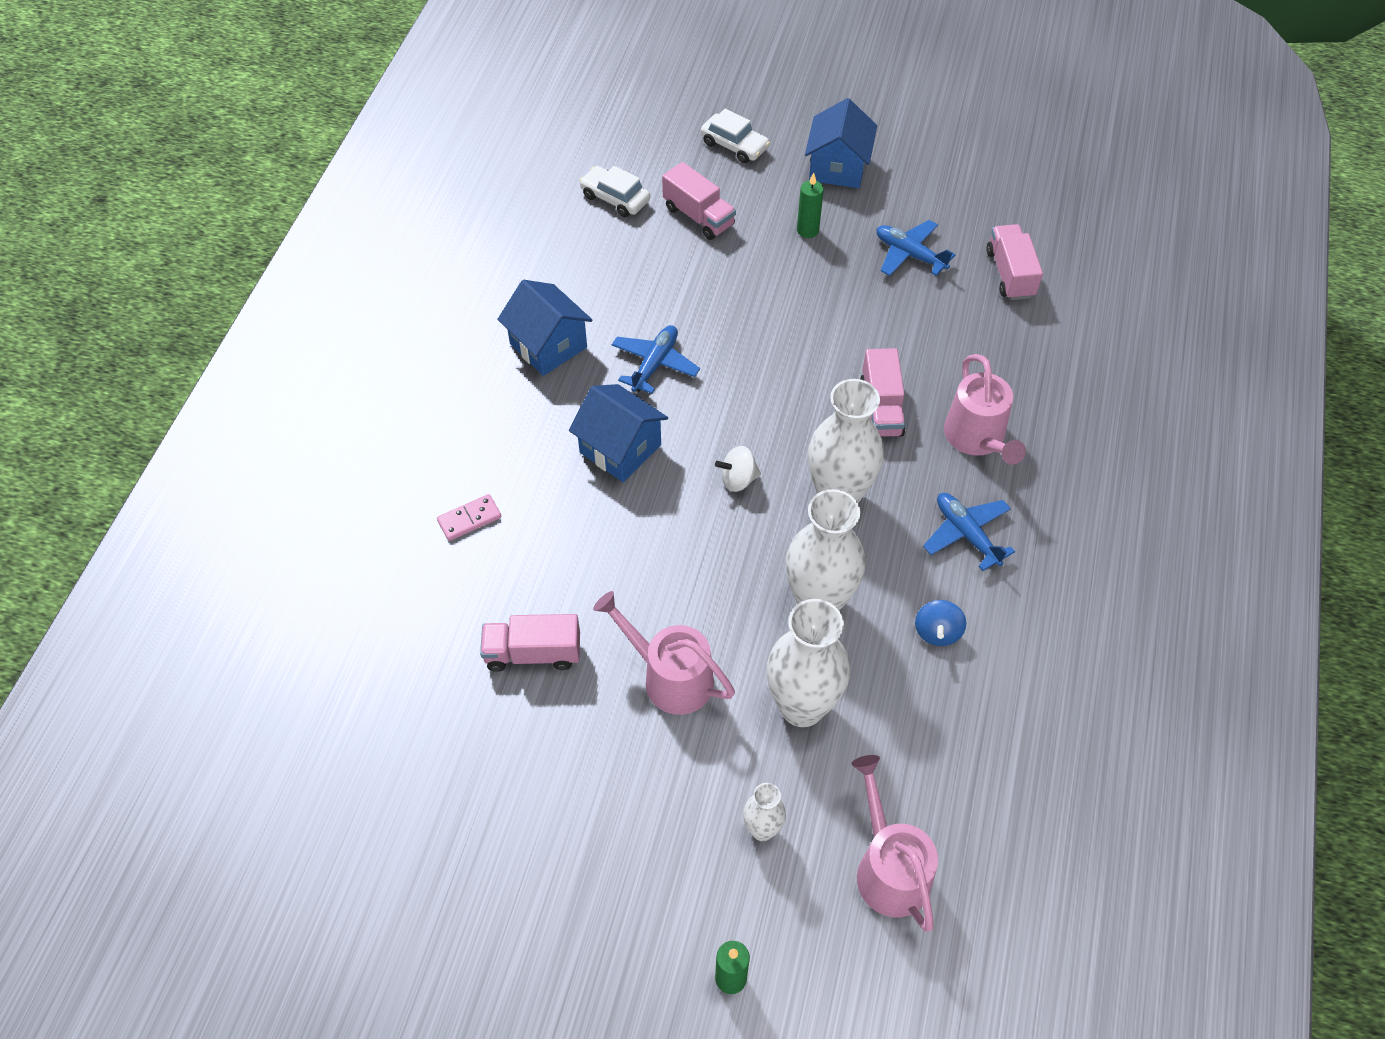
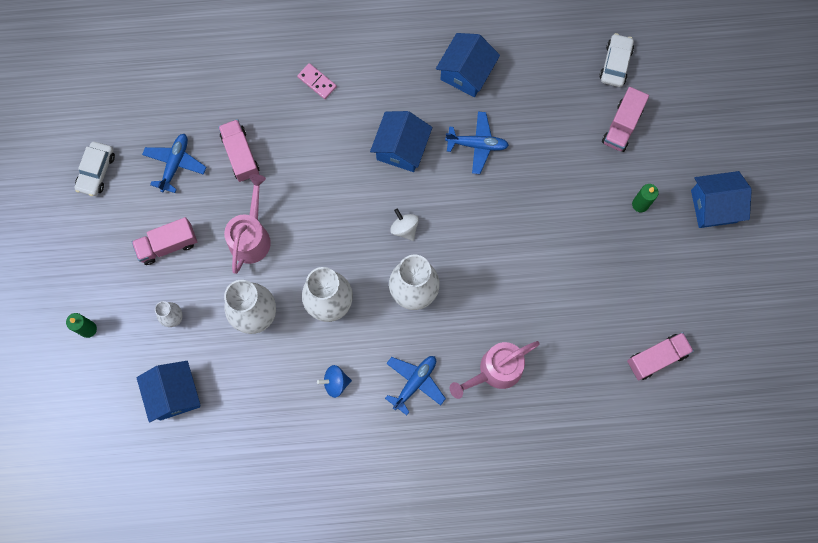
camera: 70 degrees right, 20 degrees up
white car [701,109,770,163] -> white car moved to [75,142,115,196]
pink watering can [851,755,938,932] -> blue house [136,361,200,422]
pink truck [860,348,906,437] -> pink truck moved to [132,217,197,265]
blue plane [876,220,956,276] -> blue plane moved to [142,134,206,193]

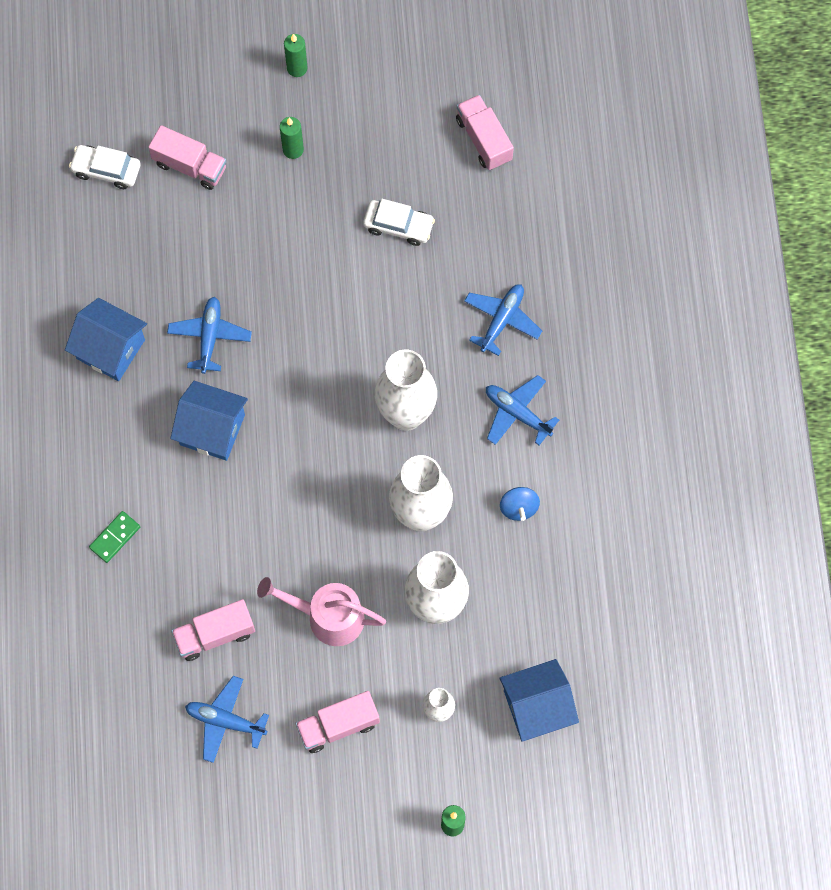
camera: 90 degrees left, 5 degrees down
white car [75,142,115,196] -> white car moved to [363,199,435,246]
pink truck [132,217,197,265] -> pink truck turned 90 degrees clockwise [296,691,380,753]
pink domino [297,63,337,99] -> green domino [89,511,140,563]
white spinning top [390,208,419,241] -> none
pink watering can [450,341,539,399] -> blue plane [464,284,542,356]
blue house [691,171,752,228] -> green candle [284,34,308,77]

